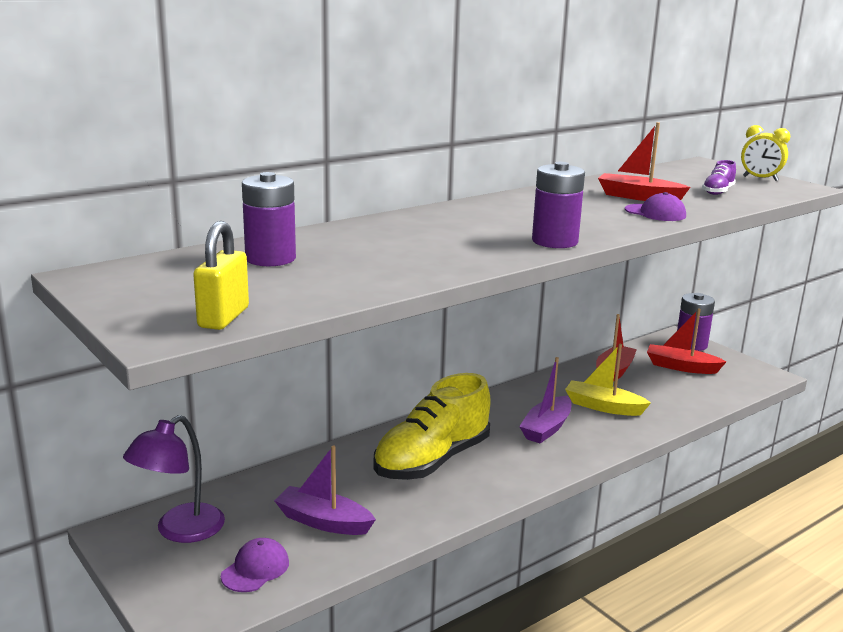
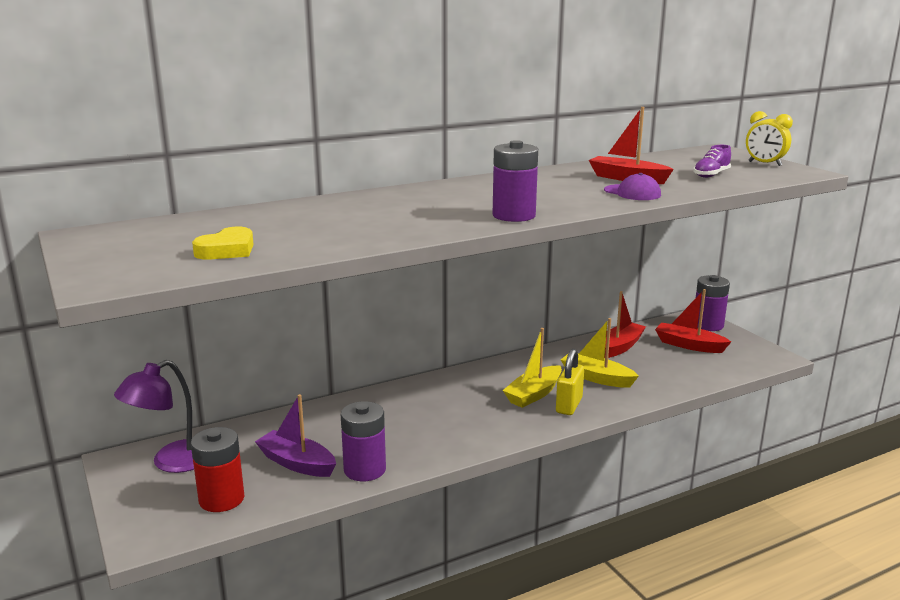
camera: 10 degrees right, 0 degrees up
yellow padlock [193,221,249,330] -> yellow padlock moved to [556,349,584,415]
purple cap [221,538,289,592] -> red battery [191,427,245,512]
purple battery [242,172,296,266] -> purple battery moved to [341,401,386,481]
yellow shoe [373,373,491,480] -> none
purple boat [519,357,571,443] -> yellow boat [503,328,562,408]
none -> yellow heart [192,227,254,260]

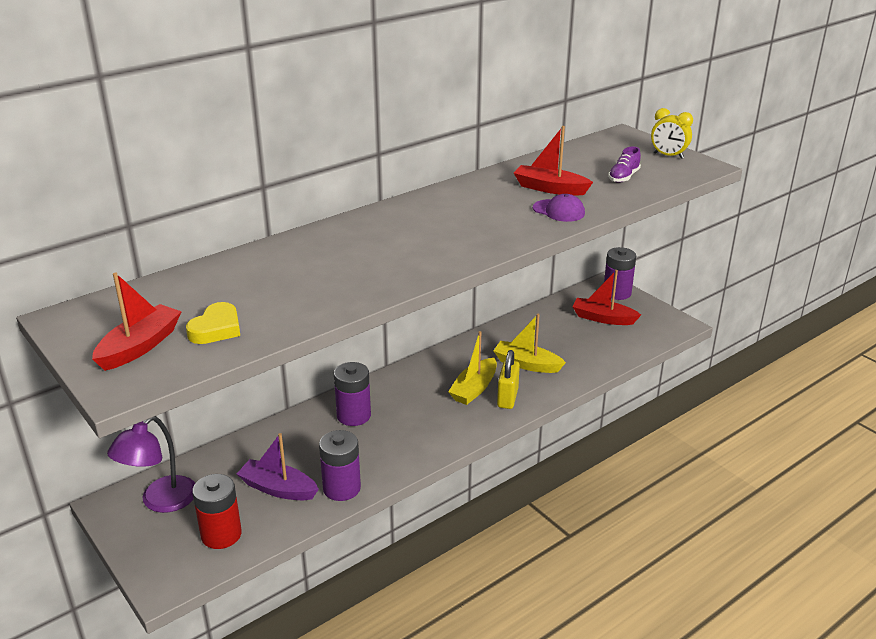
camera: 10 degrees left, 10 degrees up
purple battery [493,140,538,222] -> purple battery moved to [334,362,371,426]
red boat [605,291,646,358] -> red boat moved to [92,273,182,371]

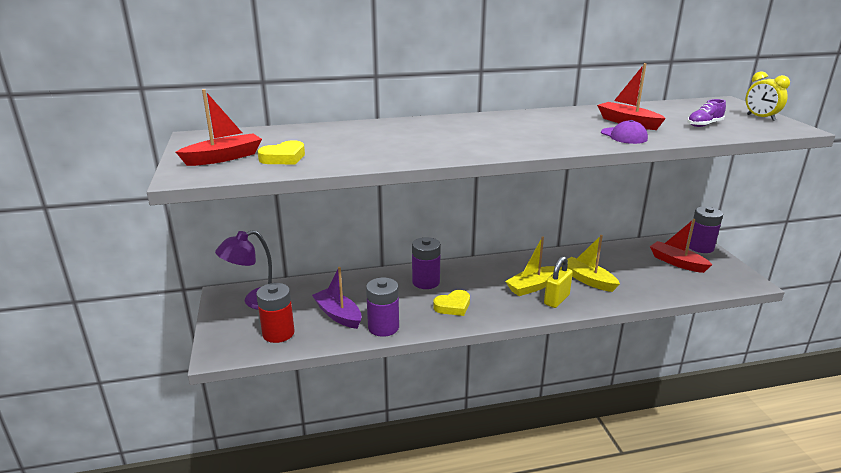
camera: 25 degrees right, 5 degrees down
none -> yellow heart [433,290,470,316]

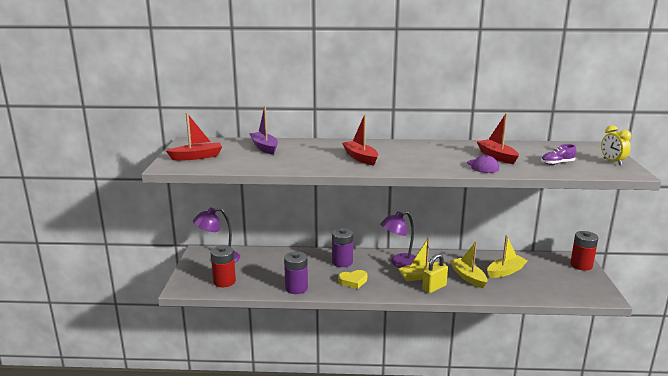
camera: 15 degrees right, 5 degrees down
yellow heart [257,140,305,164] -> none
purple boat [312,267,362,329] -> purple boat moved to [249,106,278,155]
red boat [650,219,712,273] -> red boat moved to [342,115,378,166]
purple battery [689,206,723,253] -> red battery [570,231,598,271]
none -> purple lamp [380,211,416,268]
none -> yellow boat [487,235,528,278]

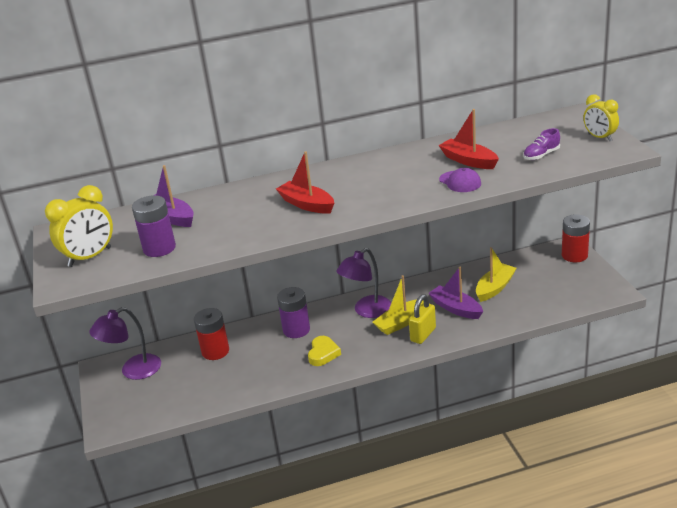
camera: 15 degrees left, 10 degrees up
red boat [166,113,222,161] -> yellow clock [45,185,113,267]
red battery [211,246,236,287] -> red battery moved to [194,308,229,360]
purple battery [284,251,308,294] -> purple battery moved to [132,195,176,257]
yellow heart [338,270,367,289] -> yellow heart turned 45 degrees counterclockwise [308,336,341,366]
yellow boat [450,242,487,288] -> purple boat [428,266,483,319]

